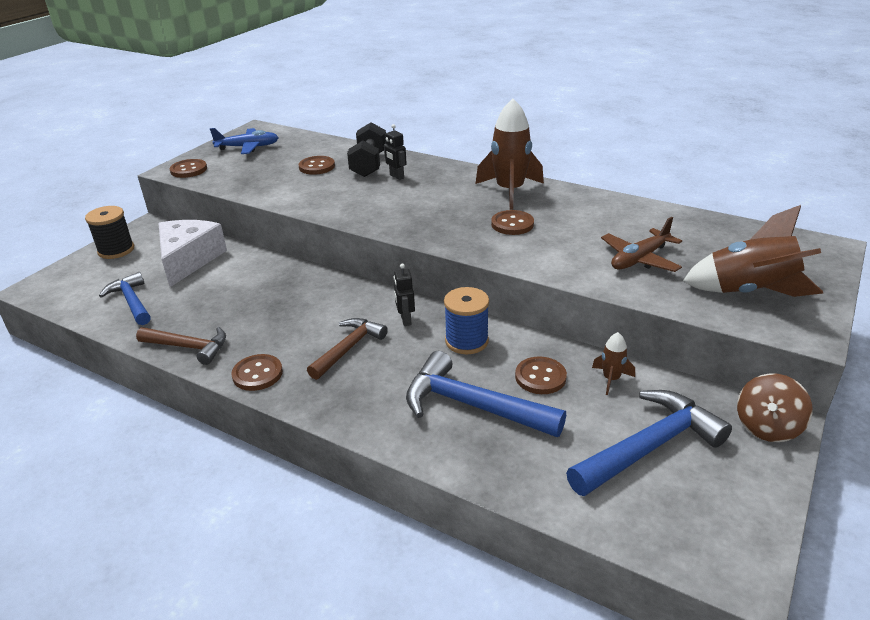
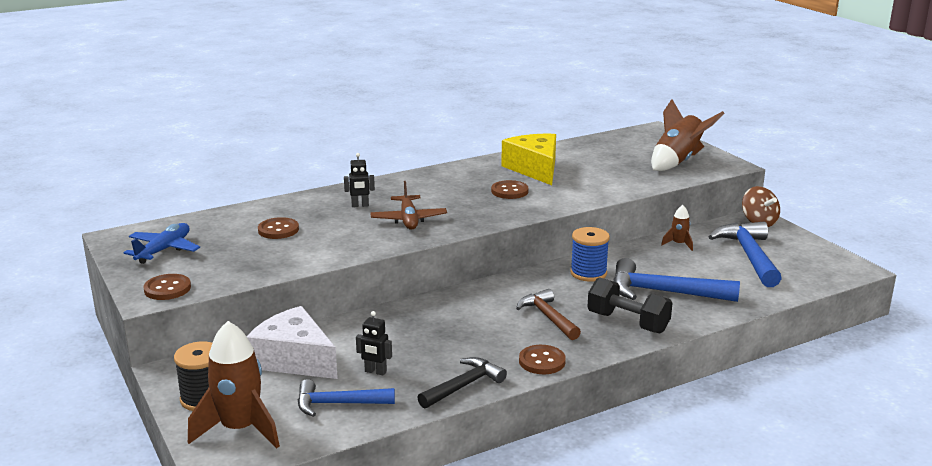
camera: 60 degrees left, 10 degrees down
brown hammer [136,327,226,365] -> black hammer [417,357,507,409]
black dumbbell [347,122,386,177] -> black dumbbell moved to [587,277,672,333]
black robot [394,263,415,326] -> black robot moved to [356,311,392,376]
blue hammer [406,351,566,437] -> blue hammer turned 45 degrees clockwise [613,258,740,302]
brown rocket [475,98,544,210] -> brown rocket moved to [188,321,280,449]
brown button [515,357,567,394] -> none
brown plane [601,217,682,272] -> brown plane moved to [370,181,447,230]
none -> yellow cheese [501,134,556,185]

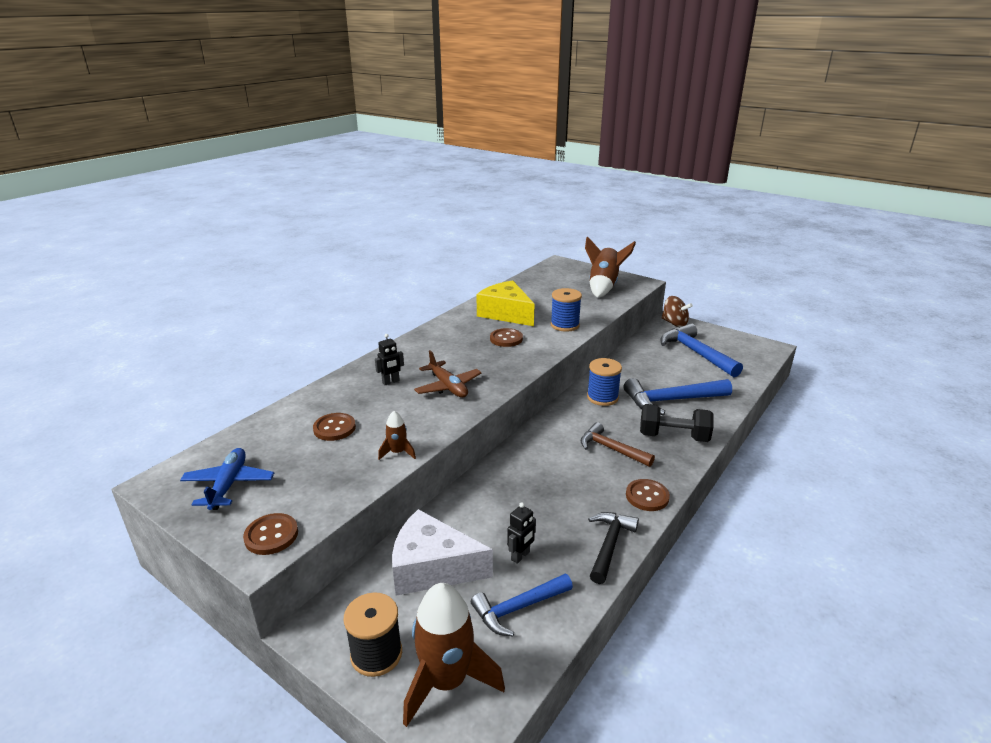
camera: 25 degrees left, 5 degrees up
black robot [356,311,392,376] -> black robot turned 45 degrees counterclockwise [507,502,536,564]
brown rocket [661,205,693,251] -> brown rocket moved to [378,411,416,460]
none -> blue spool [551,288,582,332]

